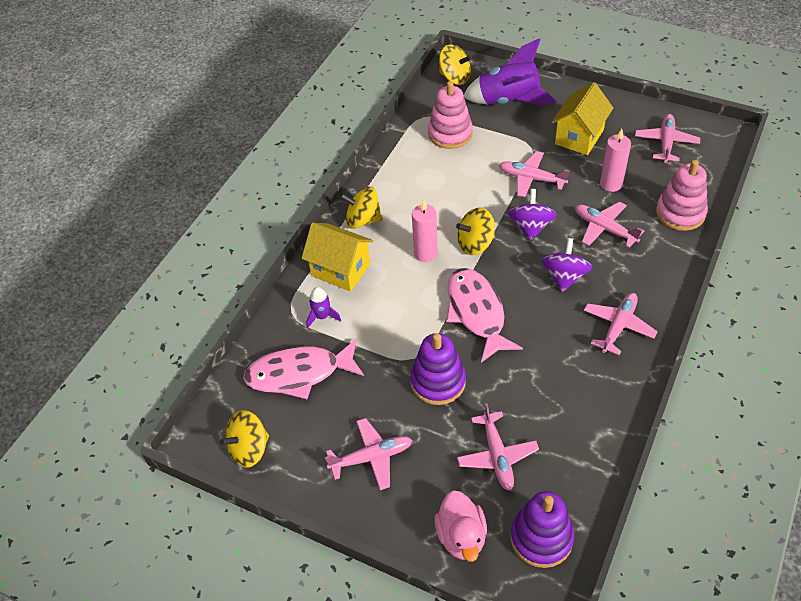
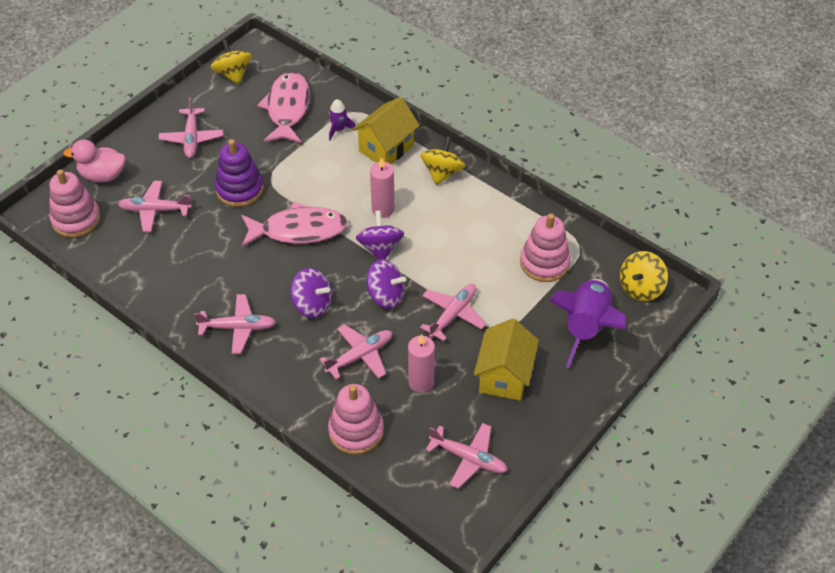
camera: 100 degrees right, 0 degrees up
yellow spinning top [456,208,495,255] -> purple spinning top [356,210,404,260]
purple stacking toy [510,491,574,568] -> pink stacking toy [50,169,101,238]
yellow house [551,82,613,155] -> yellow house turned 60 degrees clockwise [474,318,539,401]
pink plane [584,293,658,355] -> pink plane turned 45 degrees counterclockwise [194,294,276,354]

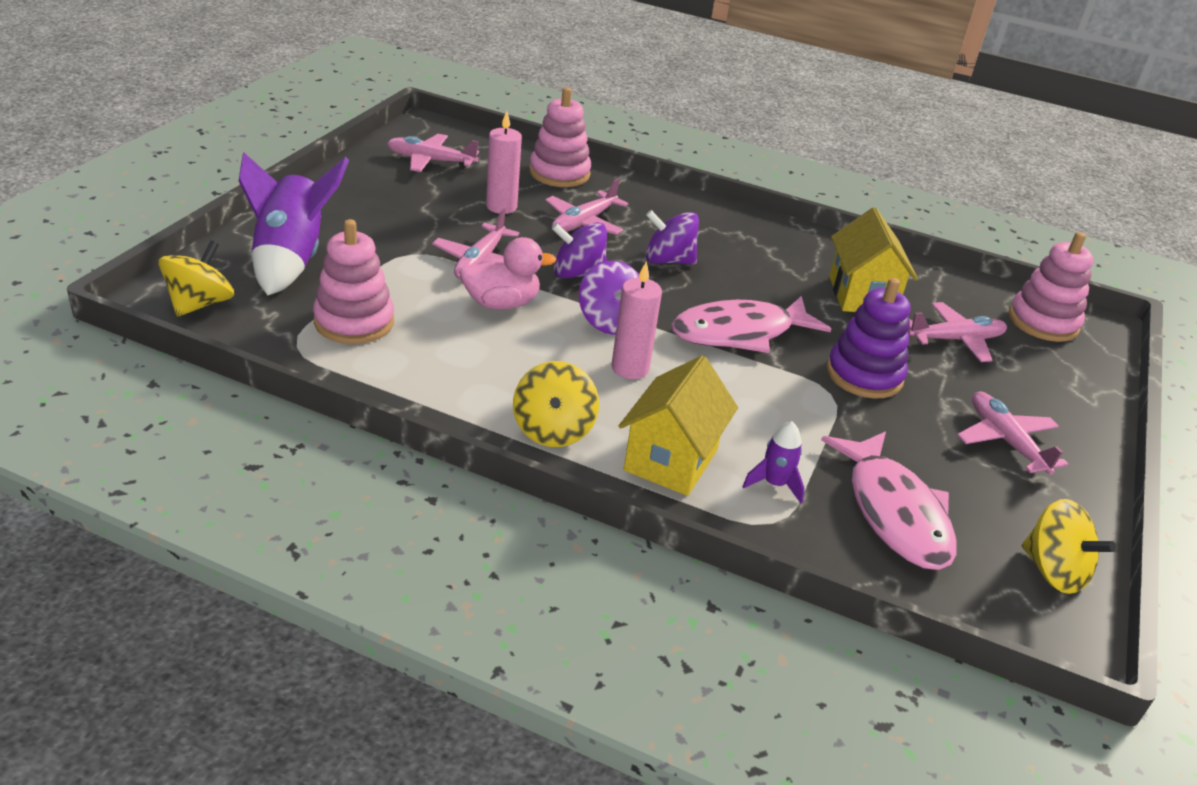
camera: 160 degrees right, 15 degrees down
pink duck [63,139,126,182] -> pink duck moved to [459,237,556,310]
pink plane [194,294,276,354] -> none
yellow house [474,318,539,401] -> yellow house moved to [829,207,918,312]

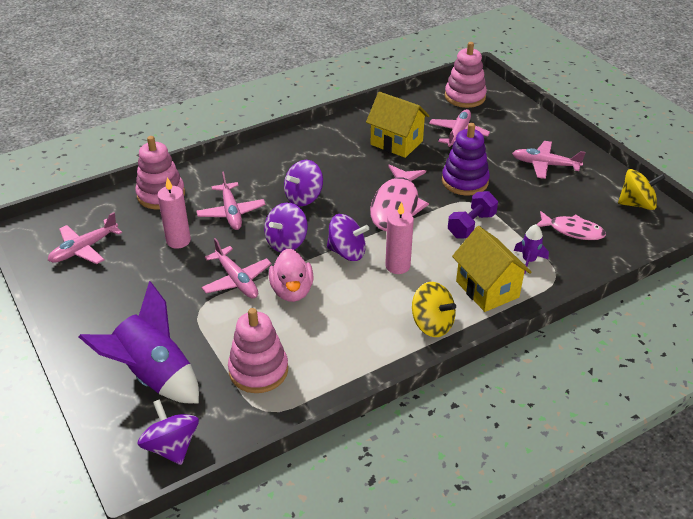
camera: 50 degrees left, 5 degrees up
yellow spinning top [158,240,234,317] -> purple spinning top [137,399,199,465]
pink duck [459,237,556,310] -> pink duck turned 150 degrees clockwise [269,248,314,302]
pink fish [821,431,957,570] -> pink fish [537,211,606,240], size x0.63
none -> purple dumbbell [448,191,498,238]

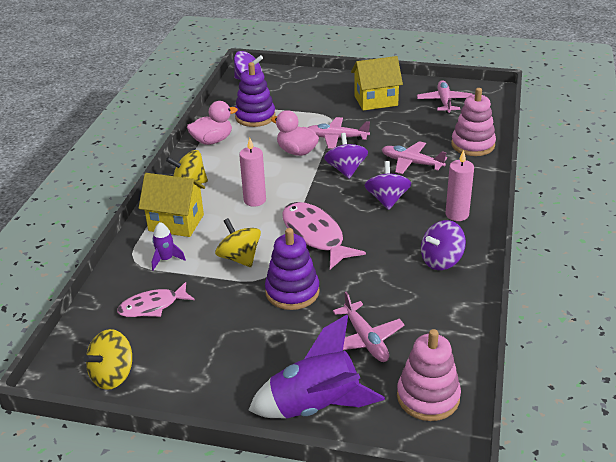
camera: 135 degrees right, 5 degrees down
purple rocket [79,281,199,403] -> purple rocket moved to [248,315,385,418]
pink candle [157,177,191,249] -> pink candle moved to [445,150,474,221]
pink stacking toy [228,308,288,393] -> purple stacking toy [235,62,276,127]
purple spinning top [327,214,369,261] -> purple spinning top moved to [421,220,466,270]
yellow house [366,92,430,158] -> yellow house moved to [351,56,403,111]
purple dumbbell [448,191,498,238] -> yellow spinning top [215,218,261,267]
pink plane [512,141,586,179] -> none
none -> pink duck [187,101,238,145]

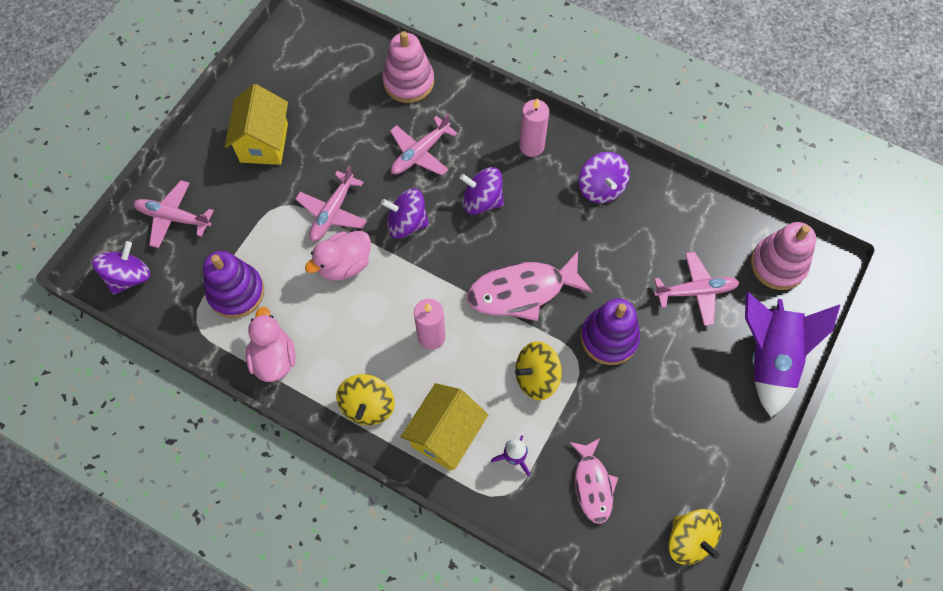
camera: 75 degrees left, 30 degrees up
pink plane [417,80,473,113] -> pink plane moved to [133,180,214,248]

